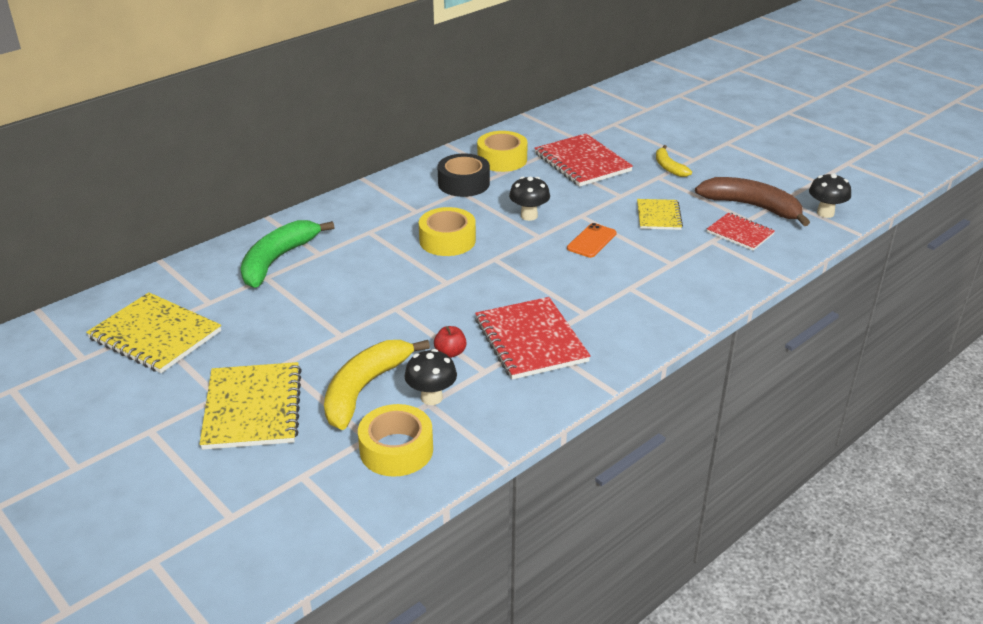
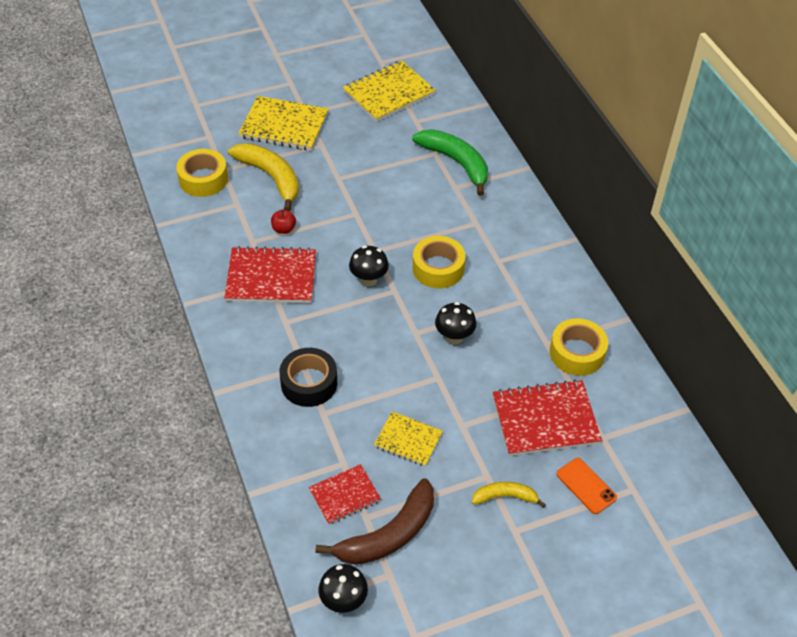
camera: 110 degrees right, 15 degrees up
black mushroom [404,349,457,405] -> black mushroom moved to [349,245,389,286]
black tape [438,153,490,197] -> black tape moved to [279,348,337,407]
orange phone [567,223,617,258] -> orange phone moved to [557,458,617,514]

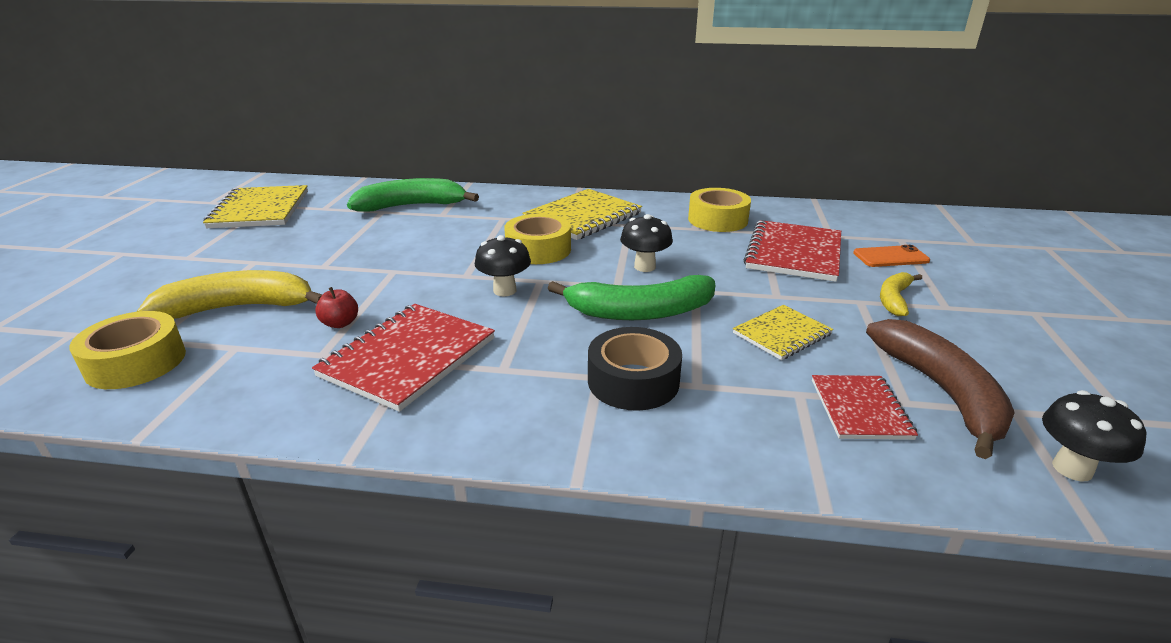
camera: 60 degrees left, 20 degrees down
yellow notebook [238,96,329,151] -> yellow notebook moved to [522,189,642,240]
none -> green banana [548,275,715,320]

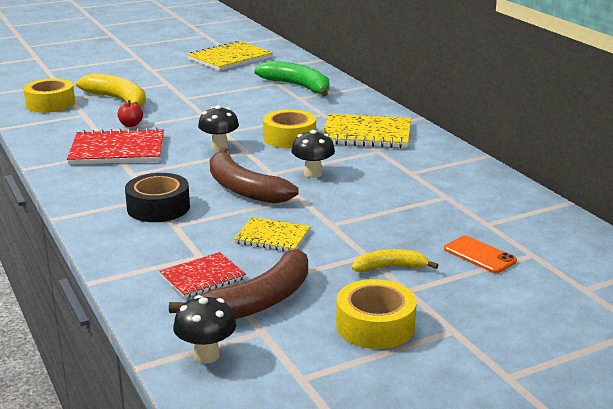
camera: 55 degrees right, 5 degrees down
green banana [548,275,715,320] -> brown banana [210,148,299,203]
yellow tape [688,188,751,232] -> yellow tape moved to [336,279,417,349]
red notebook [744,220,841,282] -> none

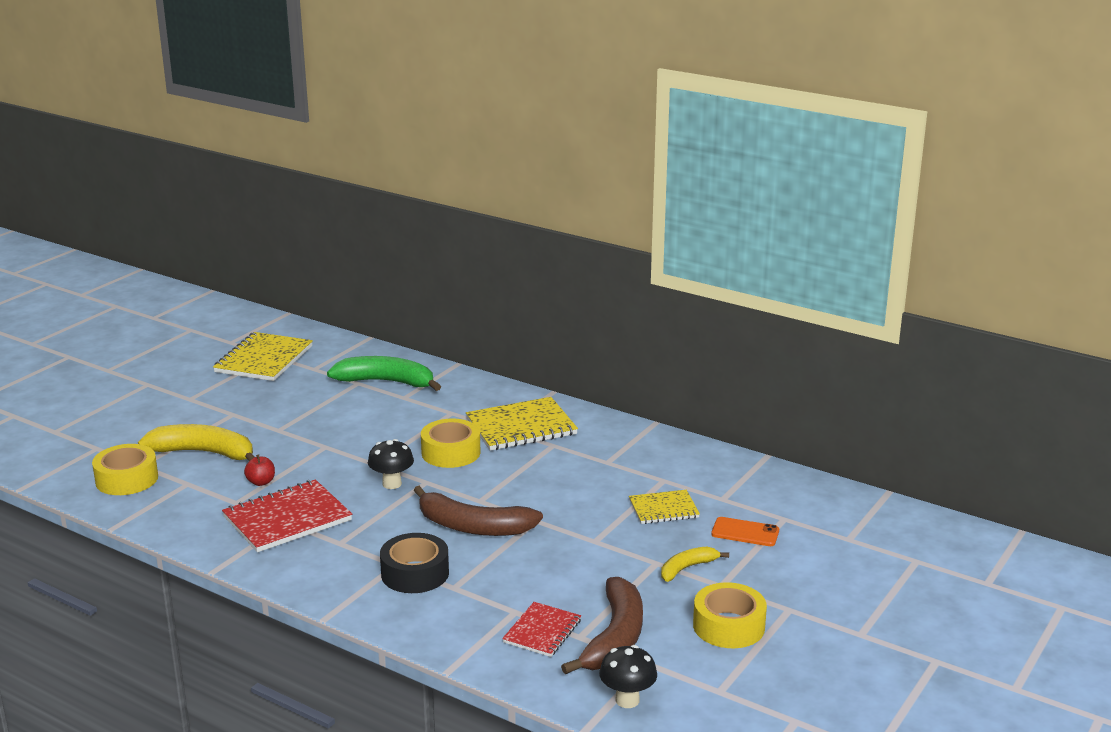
camera: 30 degrees left, 0 degrees up
yellow notebook [234,217,311,251] -> yellow notebook moved to [629,490,700,524]
black mushroom [291,130,335,178] -> none

